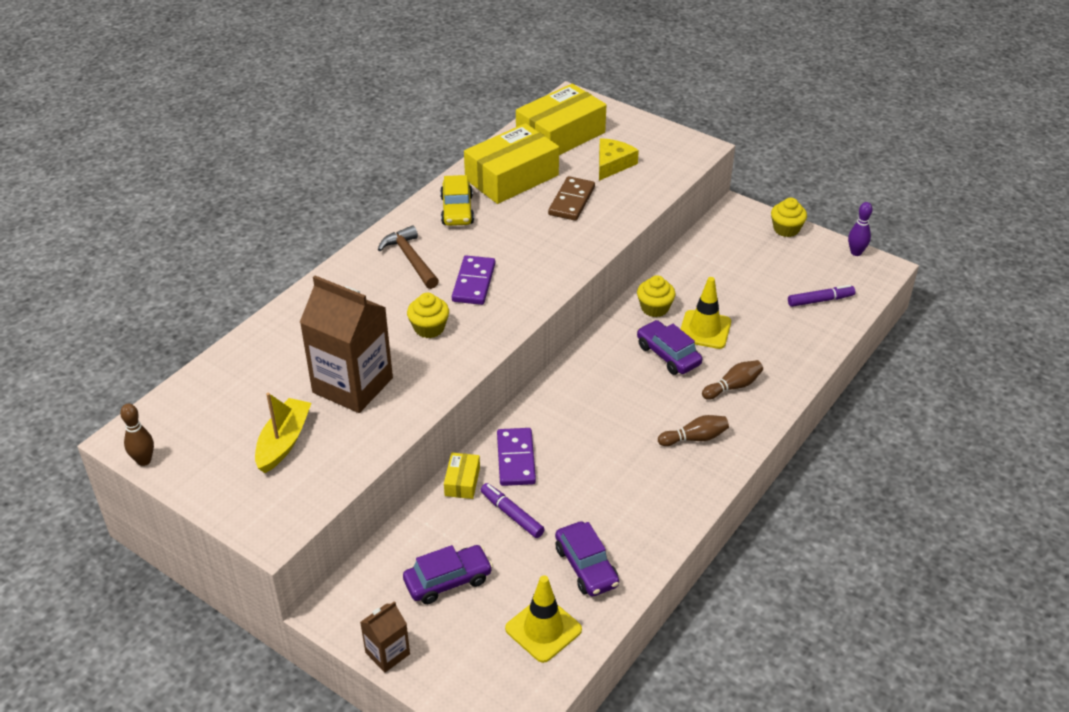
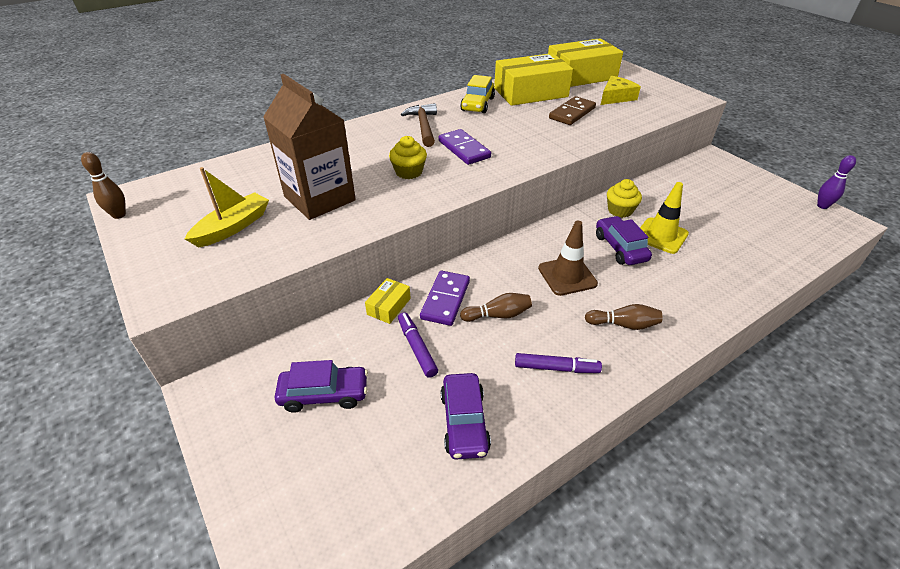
camera: 20 degrees right, 0 degrees up
brown carton [360,601,410,673] -> none
purple domino [452,255,495,305] -> purple domino turned 60 degrees counterclockwise [439,129,491,165]
yellow traffic cone [505,575,582,663] -> none
brown bowling pin [702,360,763,400] -> brown bowling pin moved to [460,293,532,322]
yellow cupcake [771,198,807,237] -> none
purple marker [788,285,855,307] -> purple marker moved to [515,353,602,373]
none -> brown traffic cone [538,221,598,296]

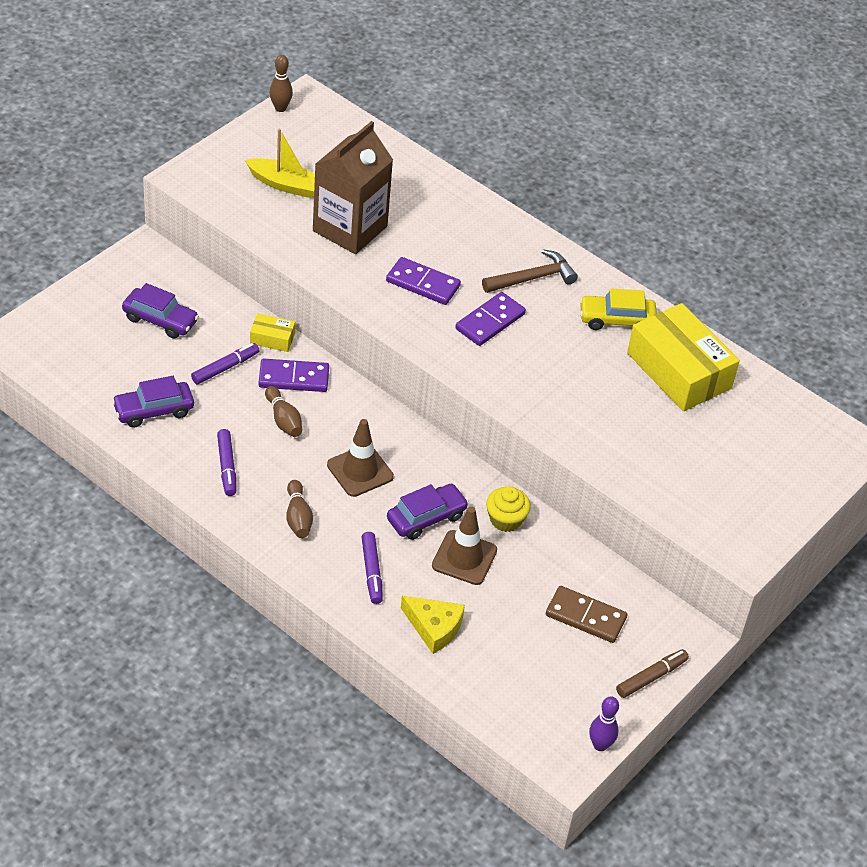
camera: 70 degrees right, 5 degrees up
purple car [275,360,368,413] -> purple car turned 45 degrees counterclockwise [122,283,199,338]
yellow cupcake [389,136,427,179] -> purple domino [386,257,461,305]
yellow box [548,38,623,87] -> none
brown domino [549,96,596,125] -> brown domino moved to [546,586,627,643]
yellow cheese [601,76,641,105] -> yellow cheese moved to [401,595,465,654]
yellow traffic cone [640,182,689,254] -> brown traffic cone [432,507,497,585]
none -> purple marker [362,532,383,604]
none -> brown marker [616,649,689,698]

